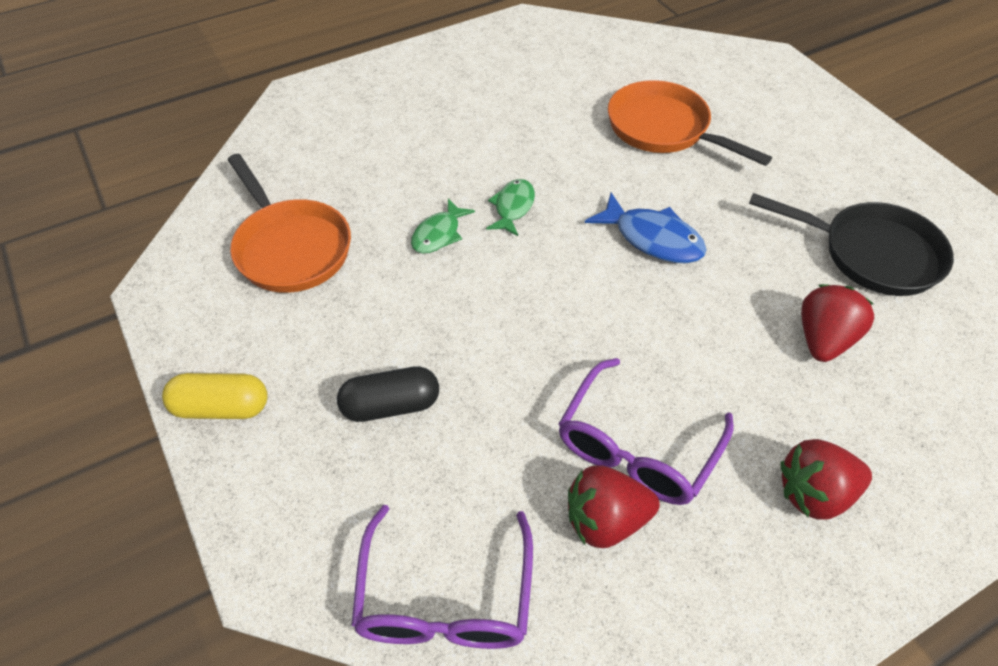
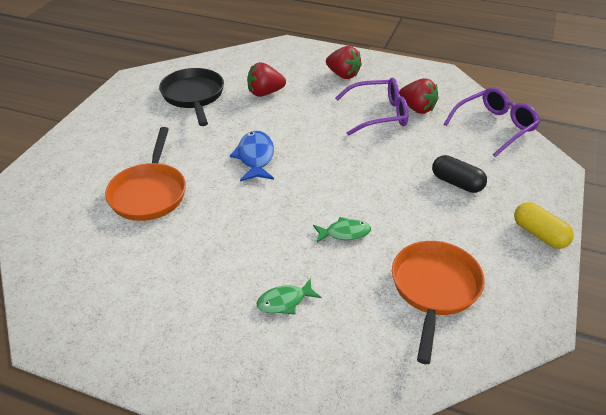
camera: 130 degrees left, 10 degrees down
green fish [486,179,535,236] -> green fish moved to [256,278,321,314]

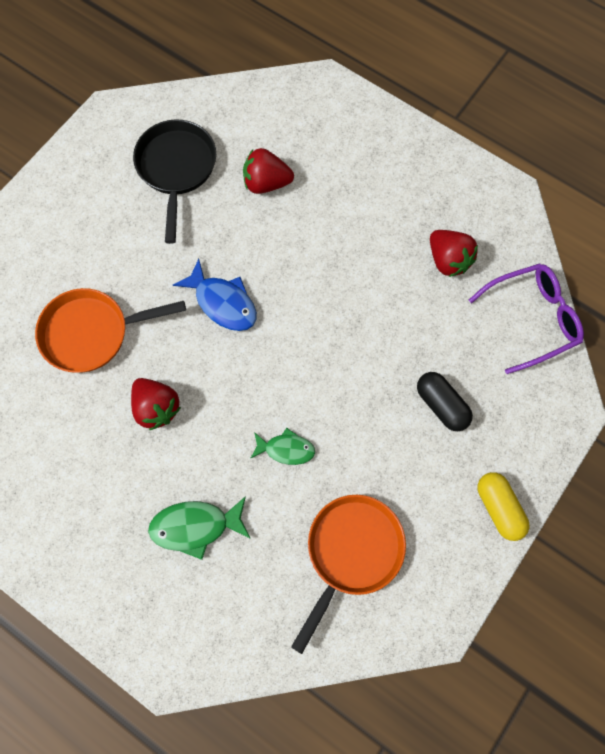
camera: 15 degrees right, 30 degrees up
orange pan [105,127,186,221] -> orange pan turned 60 degrees clockwise [35,288,186,373]
blue fish [230,131,274,181] -> blue fish turned 120 degrees clockwise [173,259,257,331]
green fish [256,278,321,314] -> green fish [148,496,251,560], size x1.52
red strawberry [326,46,362,79] -> red strawberry moved to [131,378,181,430]
purple glasses [335,78,408,136] -> none

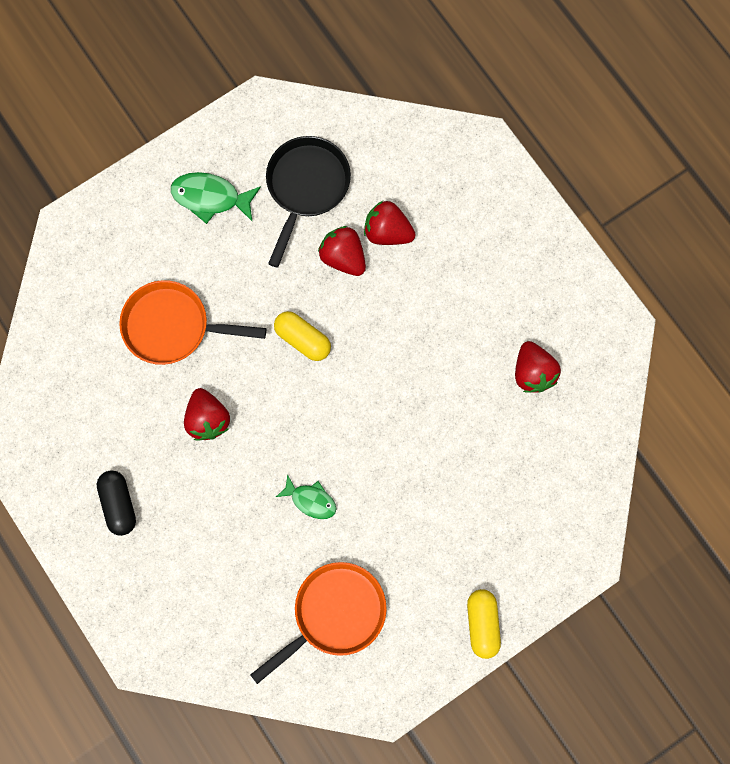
camera: 20 degrees right, 5 degrees up
green fish [148,496,251,560] -> green fish moved to [171,172,261,224]
blue fish [173,259,257,331] -> yellow capsule [274,311,331,361]
black capsule [417,372,473,431] -> black capsule moved to [97,470,136,536]
purple glasses [469,263,584,374] -> none
none -> red strawberry [318,226,366,276]

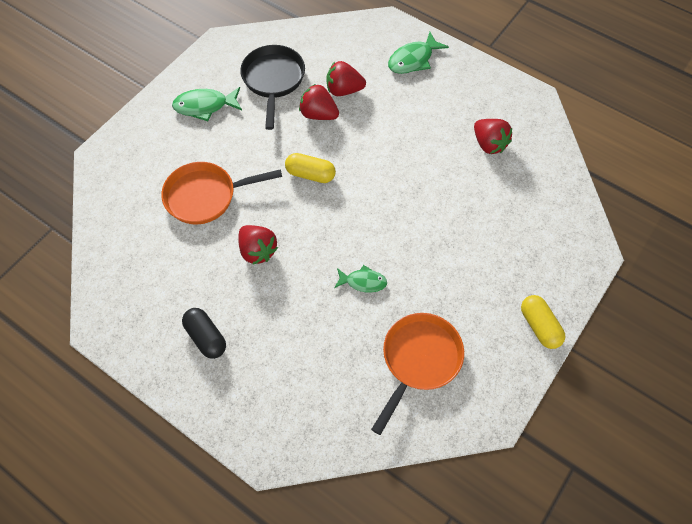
camera: 20 degrees left, 15 degrees down
none -> green fish [388,32,449,74]

